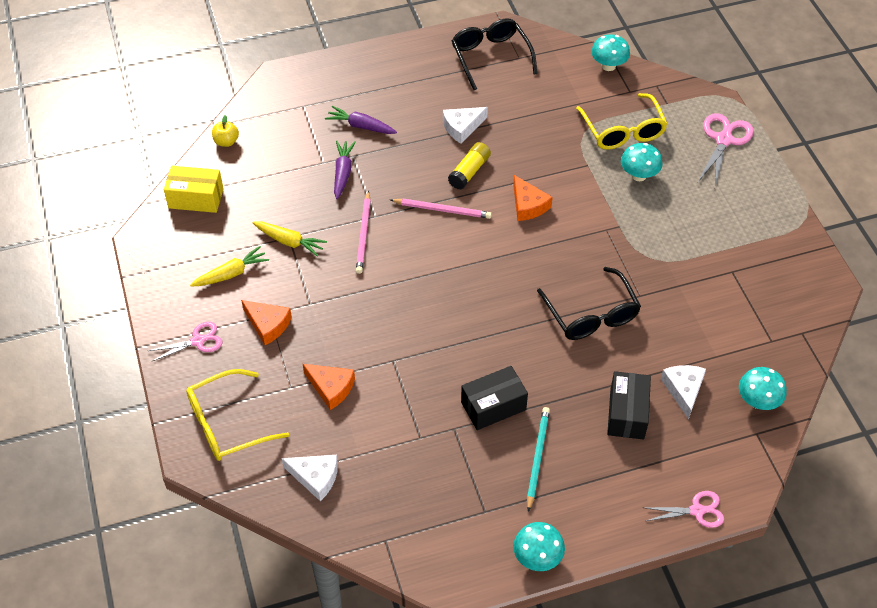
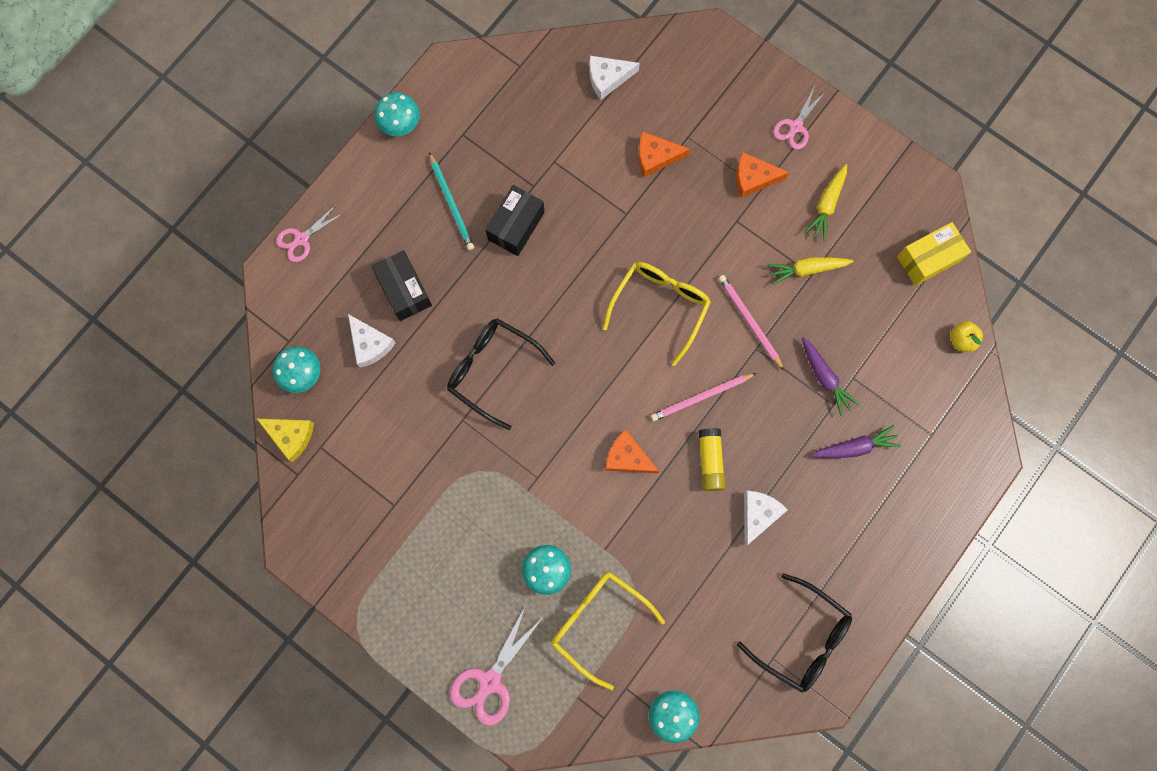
camera: 145 degrees right, 25 degrees up
yellow glasses [186,369,289,461] -> yellow glasses moved to [602,262,711,366]
pink scissors [698,113,754,187] -> pink scissors turned 45 degrees clockwise [450,605,542,726]
none -> yellow cheese [257,419,314,462]

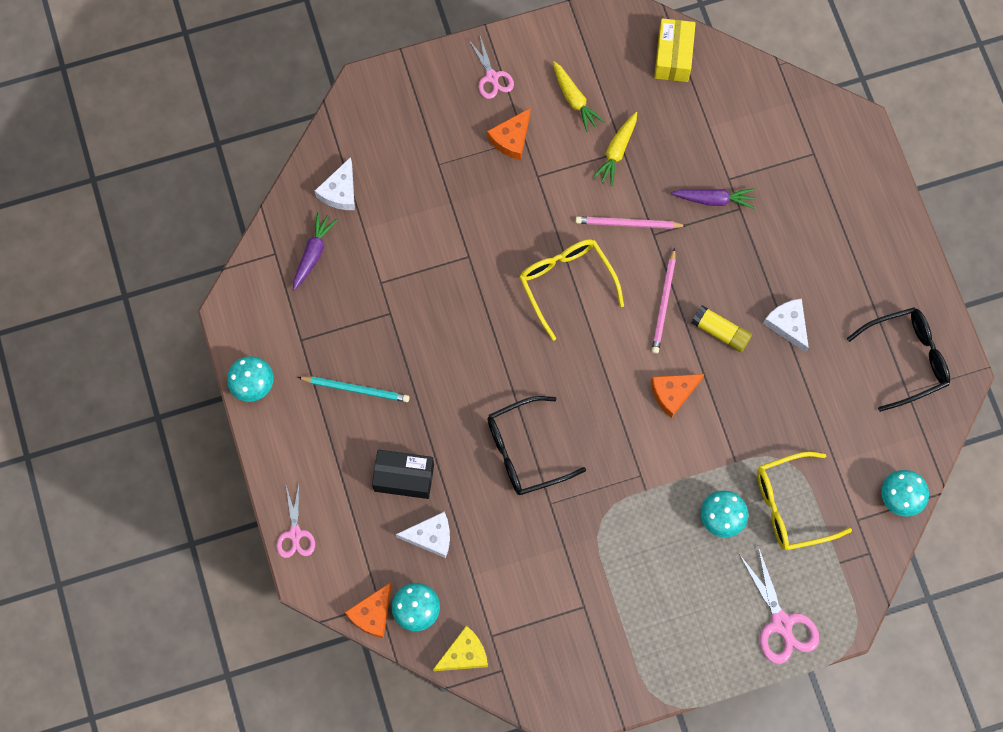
camera: 55 degrees left, 5 degrees down
black box [485,185,545,256] -> none
orange cheese [638,131,690,177] -> orange cheese moved to [345,582,392,638]
purple carrot [812,425,901,458] -> purple carrot moved to [293,212,337,290]
yellow apple [951,321,983,352] -> none

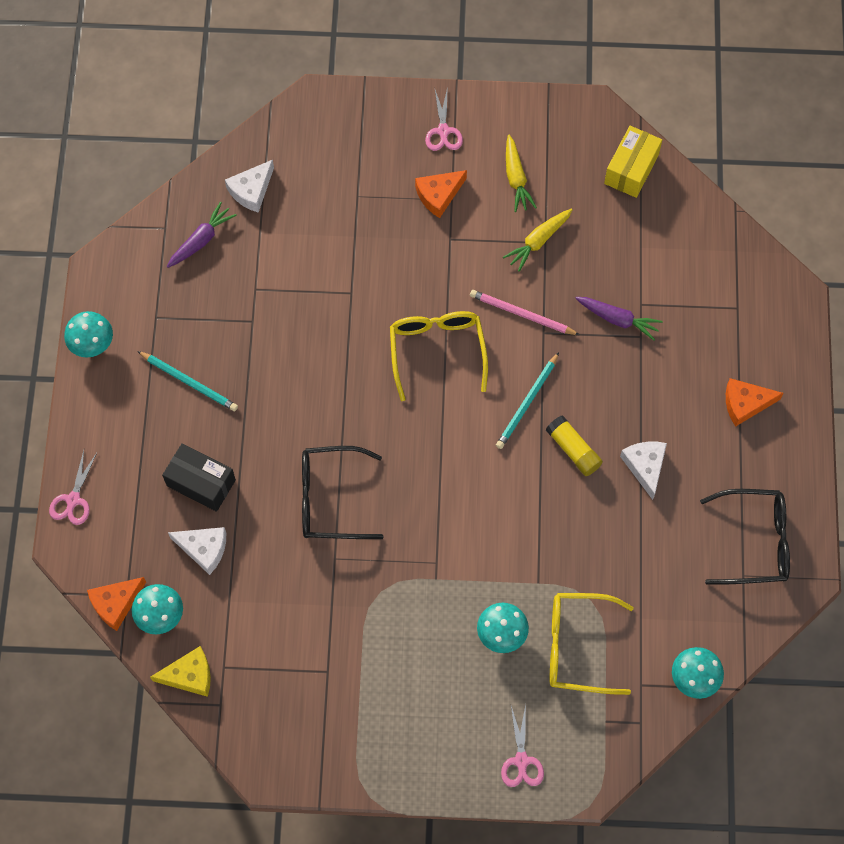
camera: 20 degrees right, 5 degrees down
orange cheese [651,374,704,418] -> orange cheese moved to [726,378,783,427]
pink pencil [652,248,676,353] -> turquoise pencil [496,352,559,449]
pink scissors [739,546,819,664] -> pink scissors [501,704,544,787], size x0.65

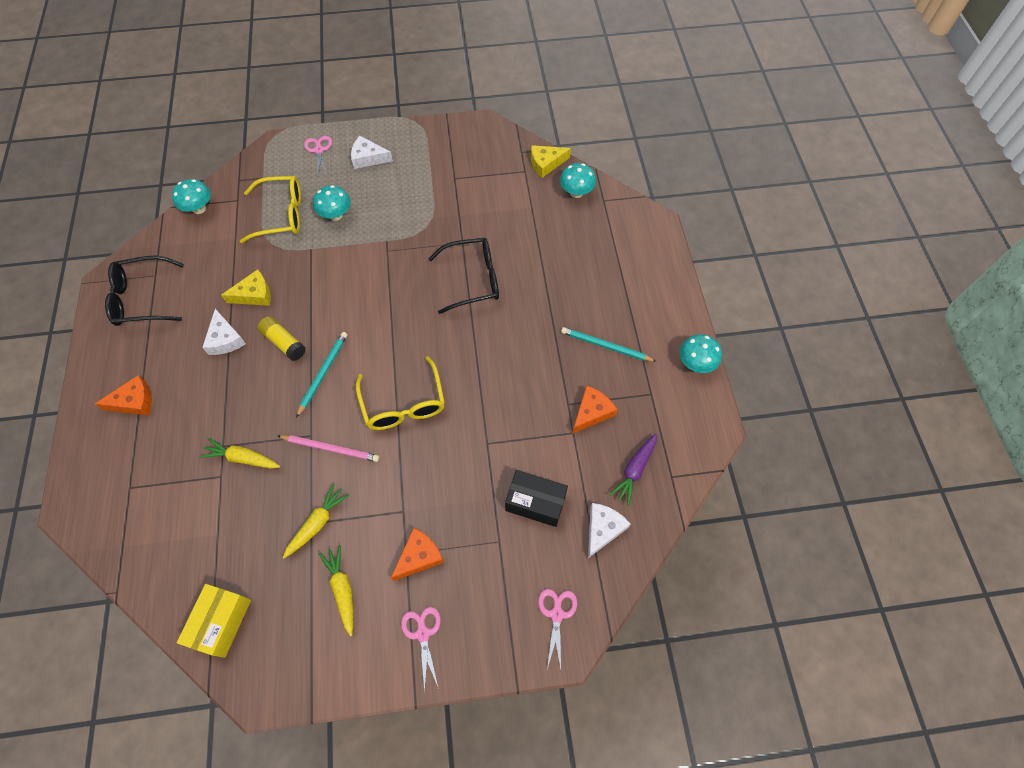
camera: 170 degrees right, 5 degrees down
pink scissors [49,451,97,525] -> pink scissors moved to [538,589,577,669]
orange cheese [87,577,146,631] -> orange cheese moved to [572,385,617,434]
black box [162,443,236,512] -> black box moved to [505,470,568,527]
white cheese [168,527,226,575] -> white cheese moved to [351,136,393,169]
purple carrot [575,297,662,340] -> yellow carrot [199,438,280,469]
none -> yellow cheese [221,269,271,306]

